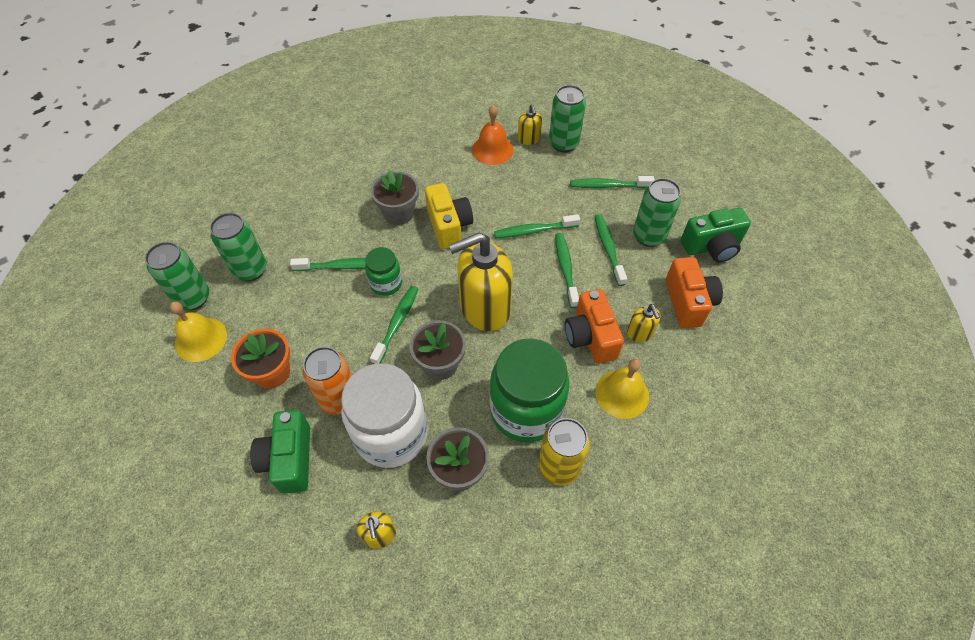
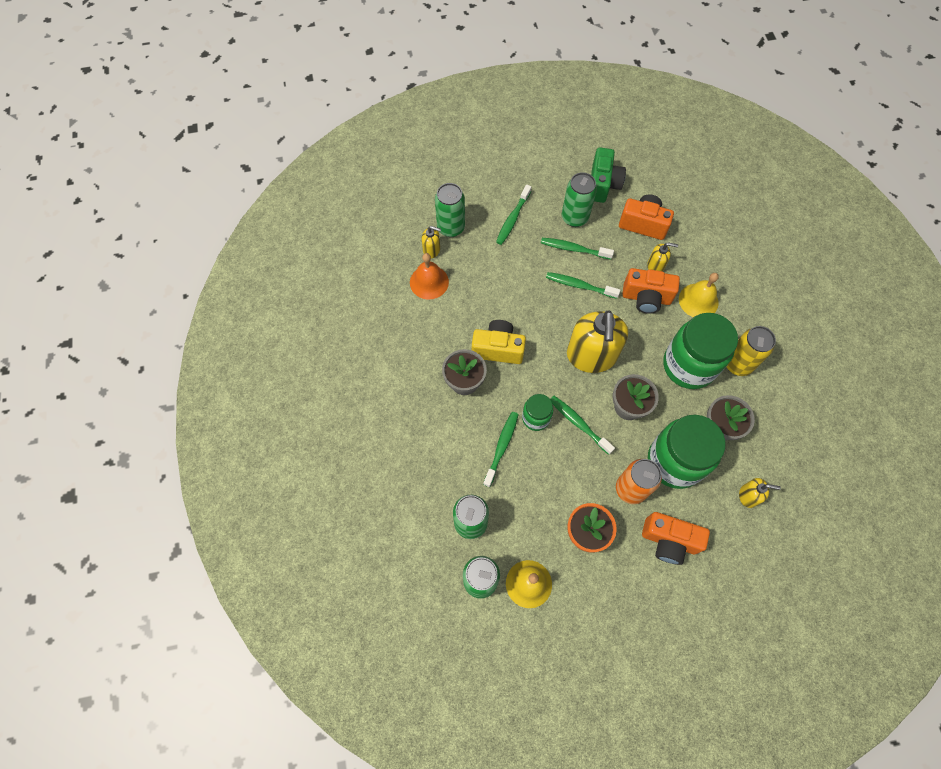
camera: 65 degrees left, 10 degrees up
green camera [250,410,310,494] -> orange camera [642,512,710,565]
white jar [341,363,428,468] -> green jar [648,415,725,489]
green toothbrush [494,214,580,238] -> none

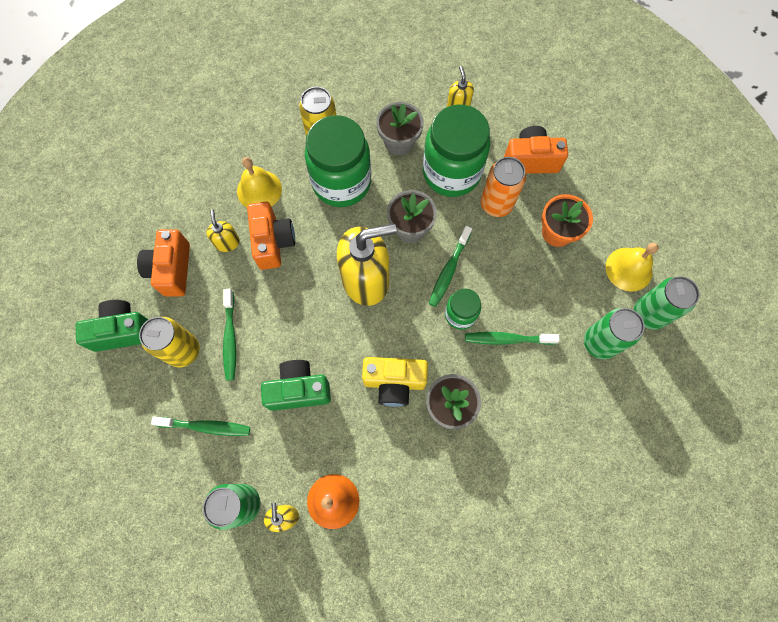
camera: 110 degrees left, 5 degrees up
yellow camera [472,320,526,364] -> yellow camera turned 75 degrees counterclockwise [362,357,428,407]
green toothbrush [546,272,620,299] -> none
green can [562,172,597,227] -> yellow can [139,317,200,367]
orange camera [642,512,710,565] -> orange camera turned 90 degrees counterclockwise [504,126,568,174]
none -> green camera [261,360,331,411]

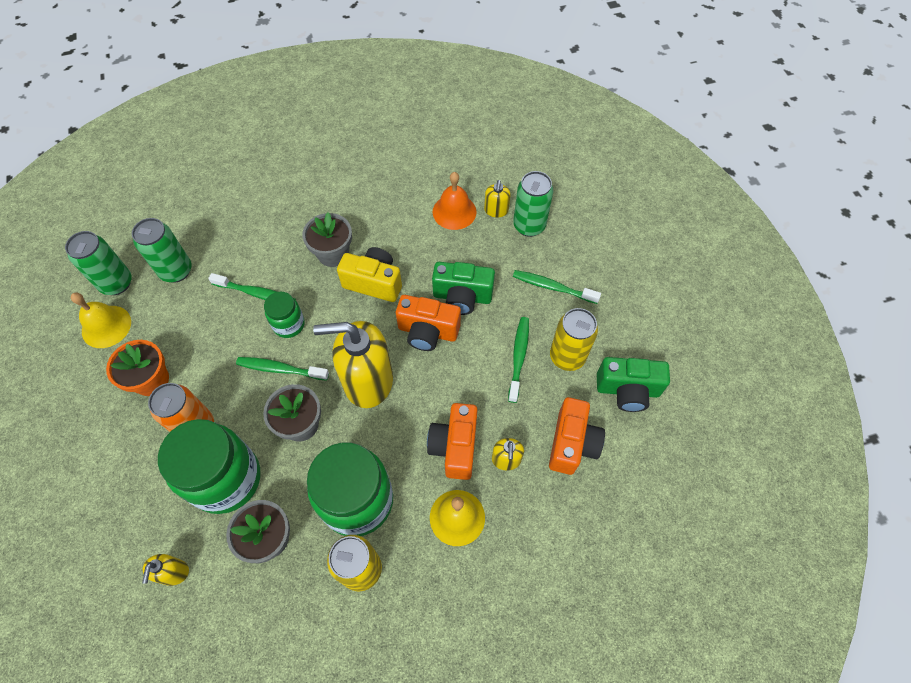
camera: 165 degrees left, 10 degrees down
green toothbrush [429,226,472,307] -> green toothbrush turned 120 degrees counterclockwise [236,357,329,381]
orange camera [504,126,568,174] -> orange camera moved to [396,295,461,351]

